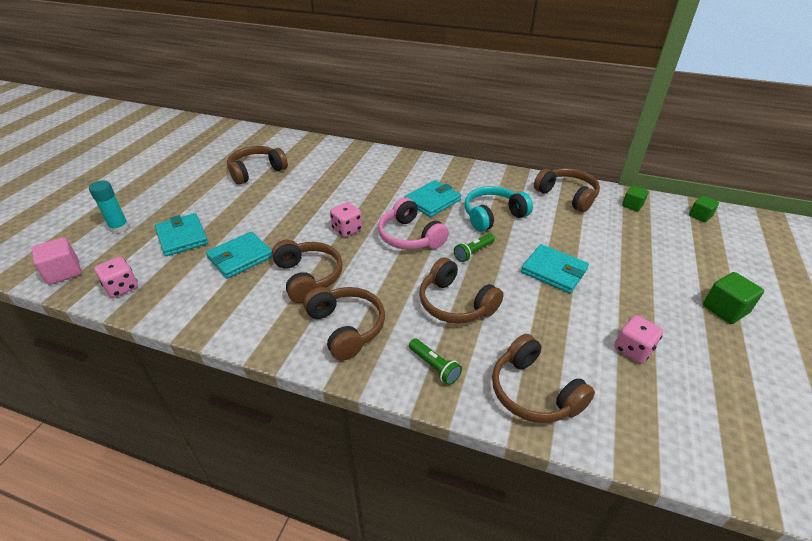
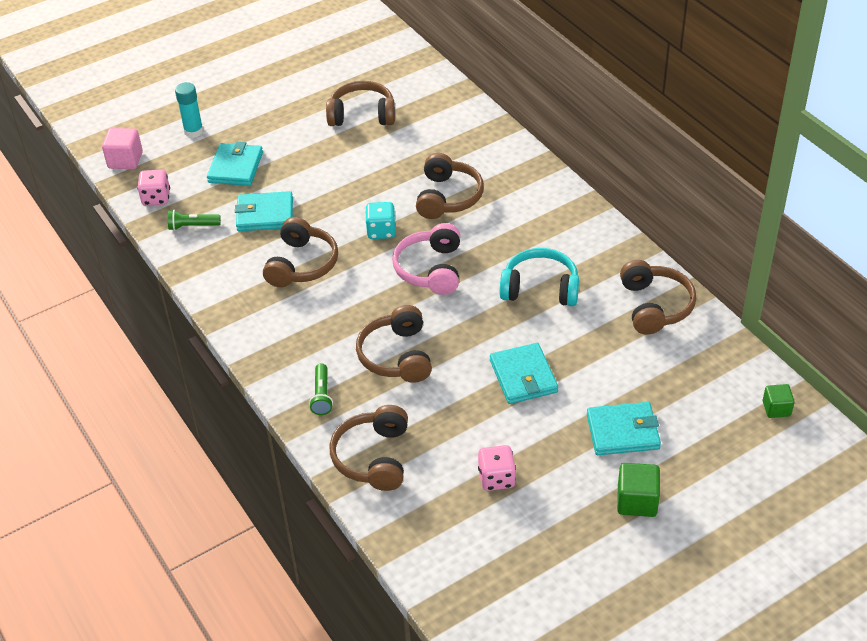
camera: 40 degrees right, 5 degrees up
brown headphones [303,287,385,361] -> brown headphones moved to [416,153,484,219]
pink dice [330,202,362,237] -> turquoise dice [365,202,396,239]
turquoise wallet [404,180,461,217] -> turquoise wallet moved to [587,402,661,455]
green flashlight [454,233,495,262] -> green flashlight moved to [168,210,221,231]
green cube [622,186,649,211] -> none

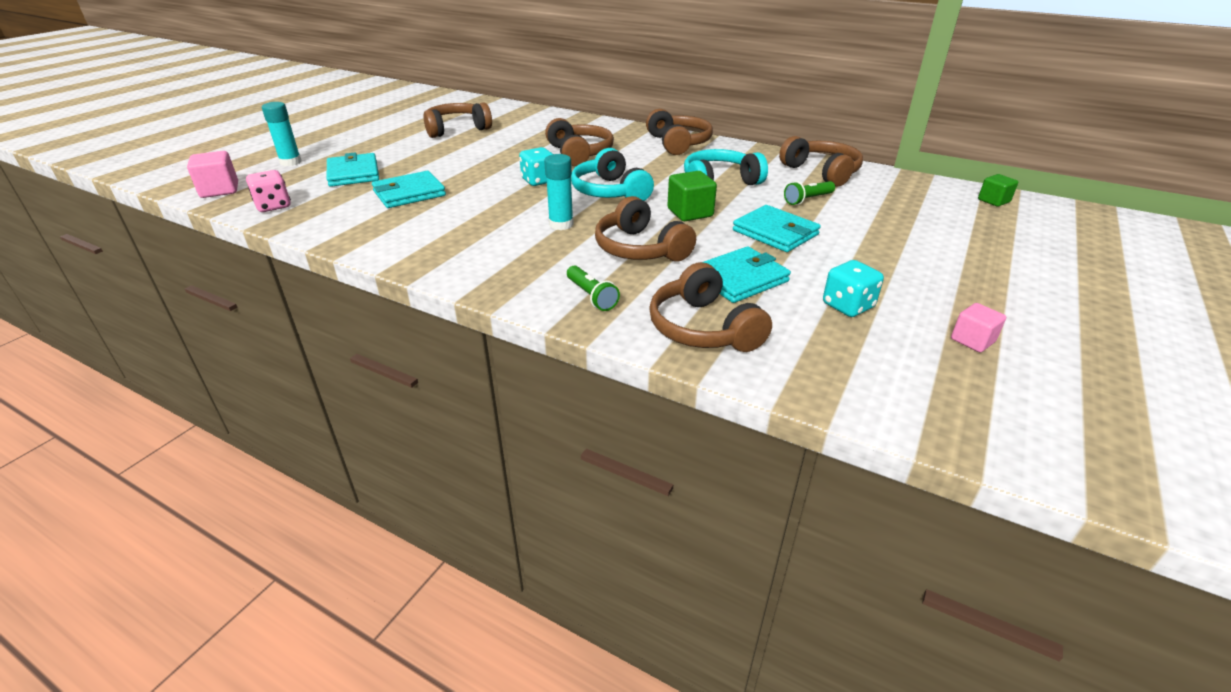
camera: 30 degrees left, 10 degrees down
green flashlight [168,210,221,231] -> green flashlight moved to [784,181,835,205]
brown headphones [263,217,338,287] -> brown headphones moved to [646,109,713,155]
pink headphones [392,223,460,295] -> turquoise headphones [571,148,654,201]
pink dice [478,445,516,491] -> turquoise dice [823,260,884,317]
turquoise wallet [587,402,661,455] -> turquoise wallet moved to [703,246,791,303]
green cube [617,463,660,517] -> green cube moved to [667,171,717,221]
none -> turquoise glue stick [544,154,574,230]
none -> pink cube [951,303,1006,352]

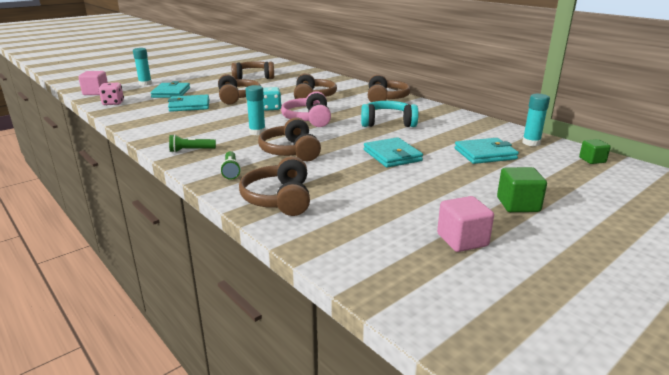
camera: 20 degrees right, 10 degrees down
turquoise headphones [571,148,654,201] -> pink headphones [281,91,331,127]
green cube [667,171,717,221] -> green cube moved to [497,167,547,212]
turquoise wallet [703,246,791,303] -> turquoise wallet moved to [455,138,519,164]
brown headphones [779,136,863,187] -> brown headphones moved to [218,74,261,105]
green flashlight [784,181,835,205] -> green flashlight moved to [169,134,216,153]
turquoise dice [823,260,884,317] -> none
pink cube [951,303,1006,352] -> pink cube [437,196,494,252], size x1.52
none -> turquoise glue stick [522,94,550,146]

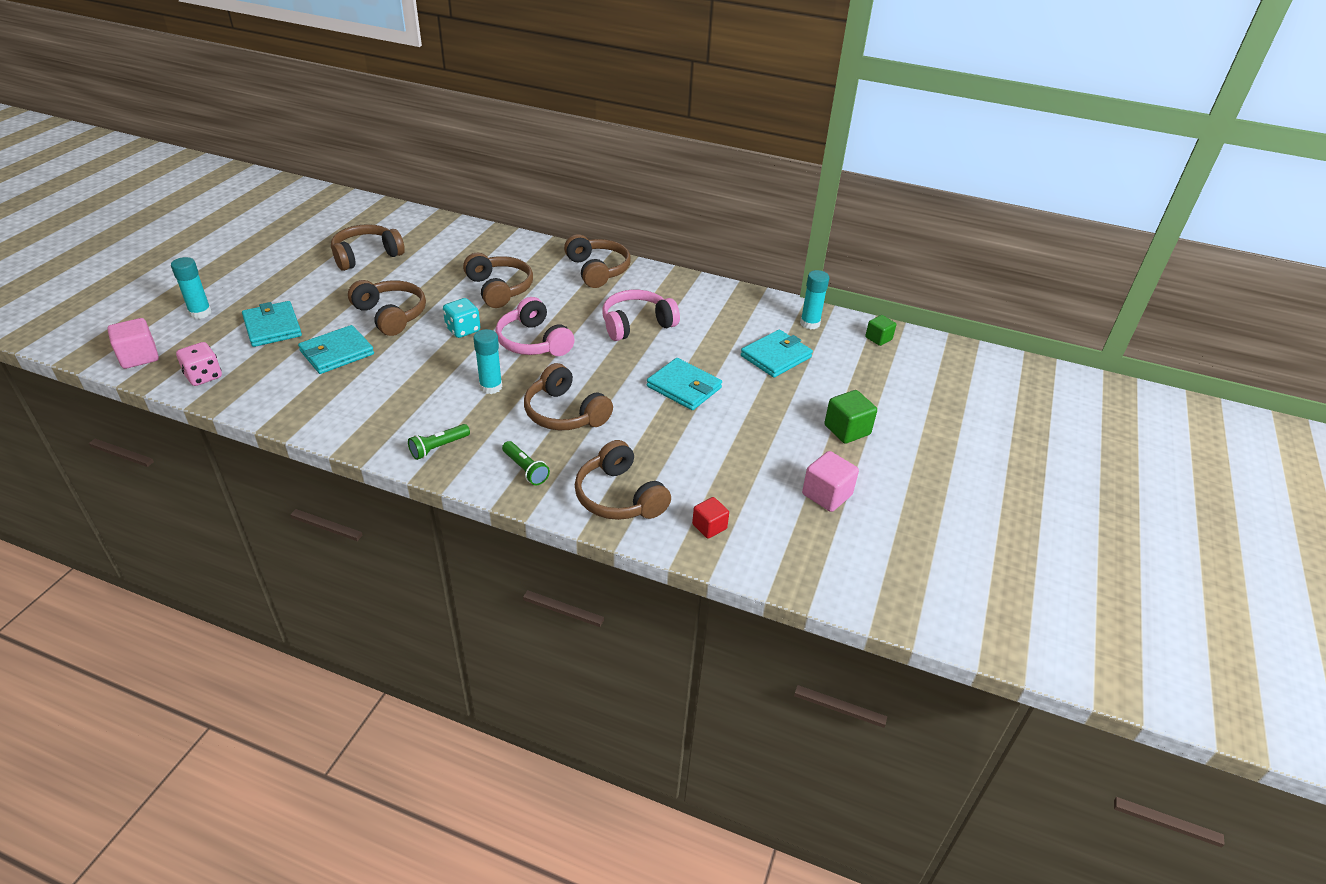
camera: 30 degrees left, 15 degrees up
turquoise headphones [361,101,418,127] -> pink headphones [602,290,680,341]
none -> red cube [692,497,729,539]

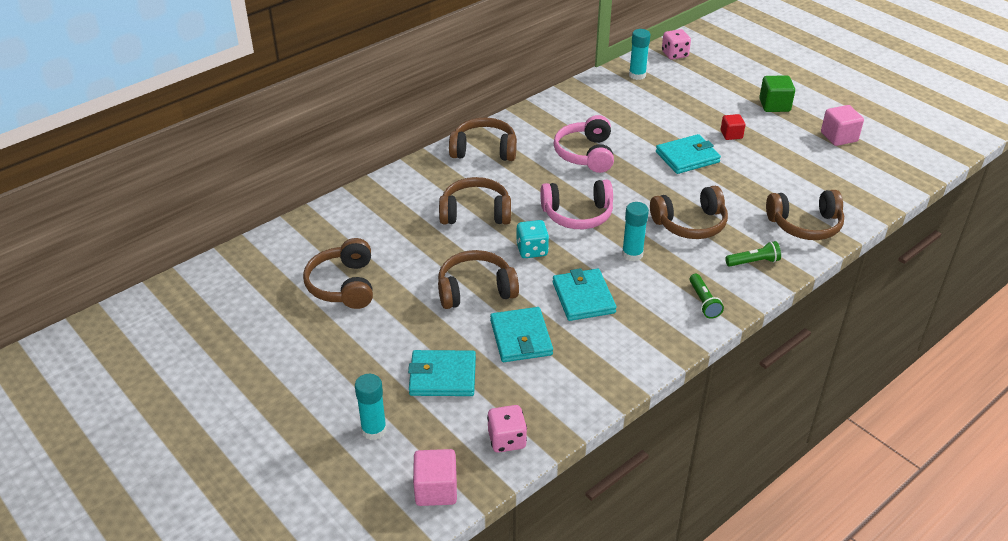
camera: 60 degrees left, 0 degrees up
red cube [692,497,729,539] -> red cube moved to [721,114,745,140]
turquoise wallet [741,330,813,377] -> turquoise wallet moved to [553,268,617,321]
green cube [865,315,896,346] -> pink dice [662,29,691,60]

